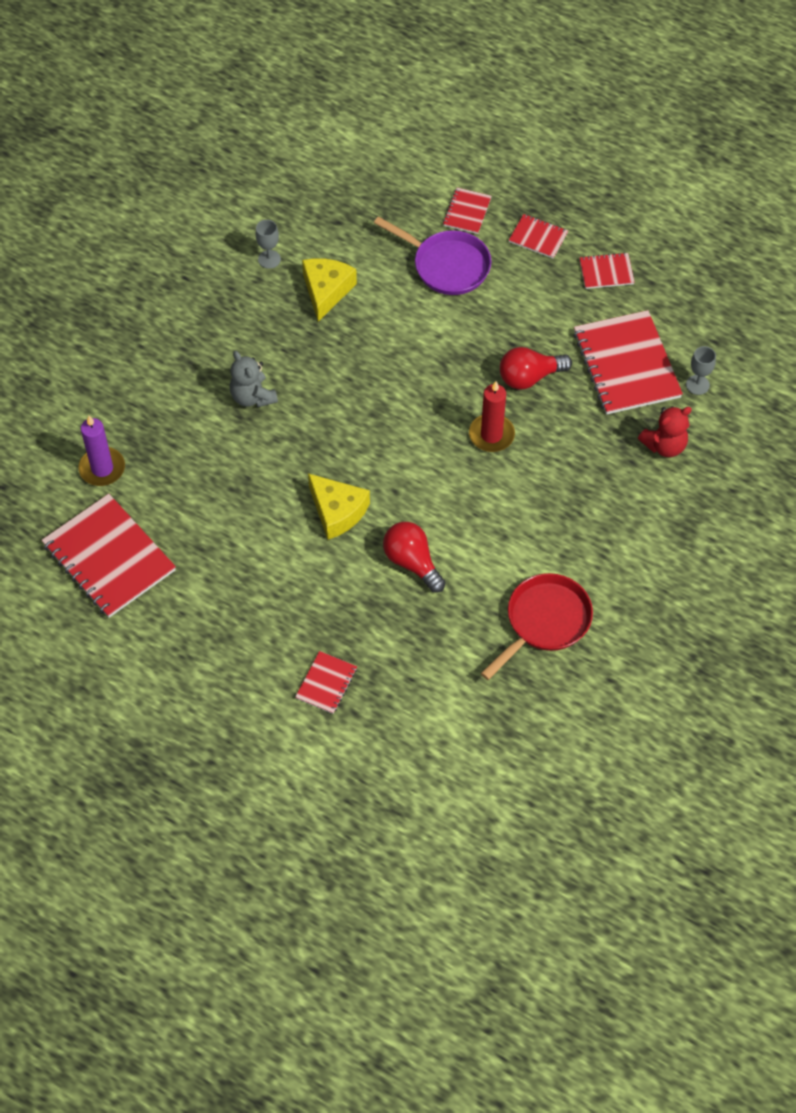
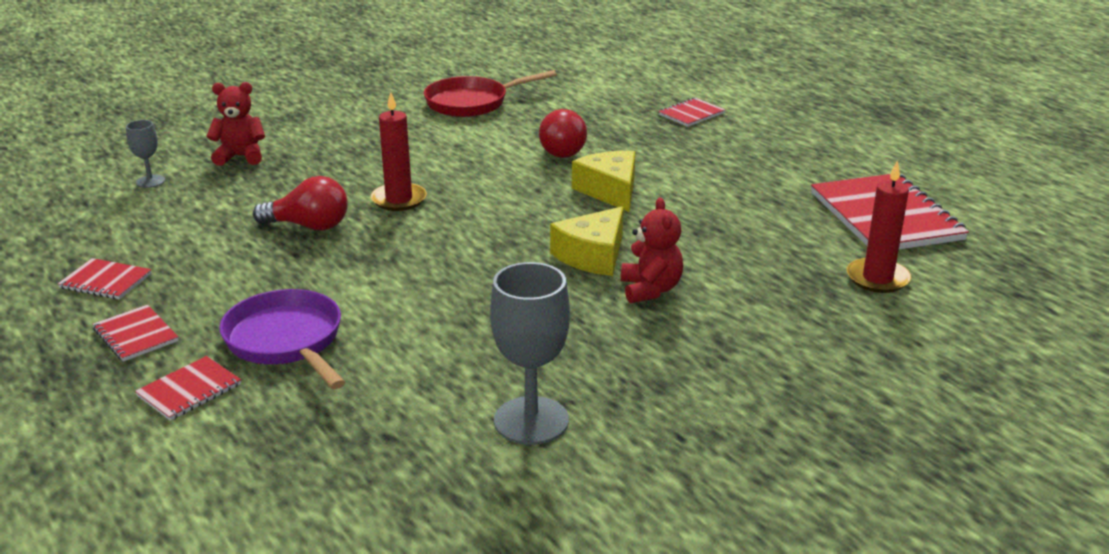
camera: 155 degrees left, 30 degrees down
purple candle [78,416,125,486] -> red candle [847,160,911,293]
grey teddy bear [230,351,278,407] -> red teddy bear [621,198,683,303]
grey goblet [256,220,281,269] -> grey goblet [490,262,570,445], size x1.91
yellow cheese [302,258,357,322] -> yellow cheese moved to [550,206,624,276]
red notebook [573,310,683,415] -> none

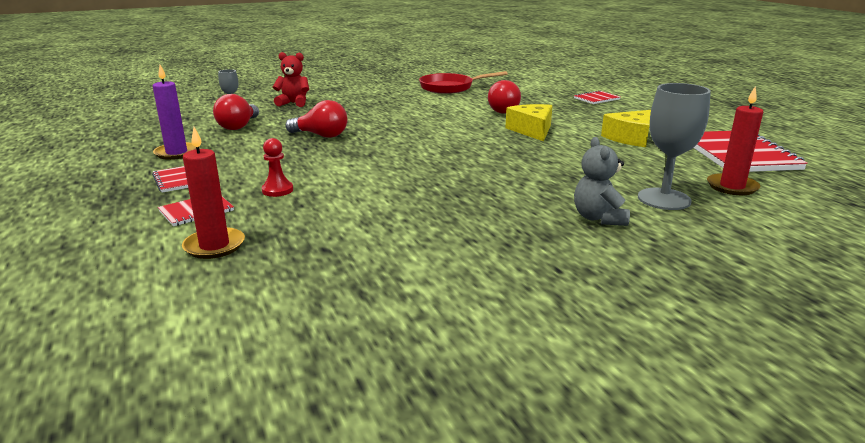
camera: 10 degrees right, 5 degrees down
red notebook [58,258,152,299] -> purple candle [152,65,196,160]
purple pan [219,289,346,389] -> red pawn [262,138,293,197]
red candle [371,92,427,211] -> red candle moved to [182,127,245,259]
grey goblet [490,262,570,445] -> grey goblet moved to [638,83,711,210]
yellow cheese [550,206,624,276] -> yellow cheese moved to [601,110,651,147]
red teddy bear [621,198,683,303] -> none
none -> red light bulb [213,94,259,130]
none -> grey teddy bear [574,137,630,226]

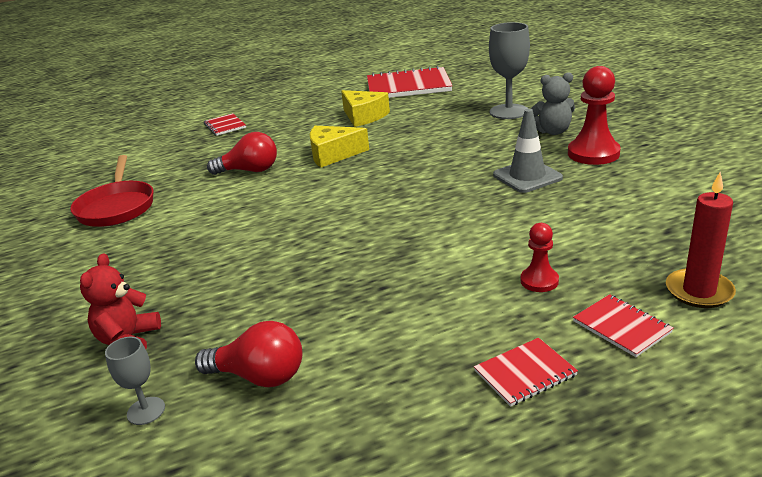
camera: 85 degrees left, 5 degrees up
purple candle [152,65,196,160] -> none
red light bulb [285,100,347,138] -> none
red candle [707,86,763,195] -> none
none -> grey traffic cone [493,109,563,193]
none -> red pawn [568,66,621,165]

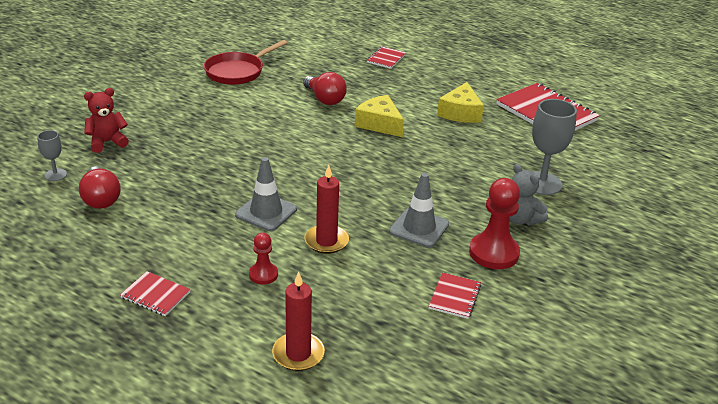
camera: 50 degrees right, 5 degrees up
red notebook [573,294,674,357] -> red notebook moved to [429,272,481,319]
none -> grey traffic cone [235,157,297,231]
none -> red candle [305,165,349,254]

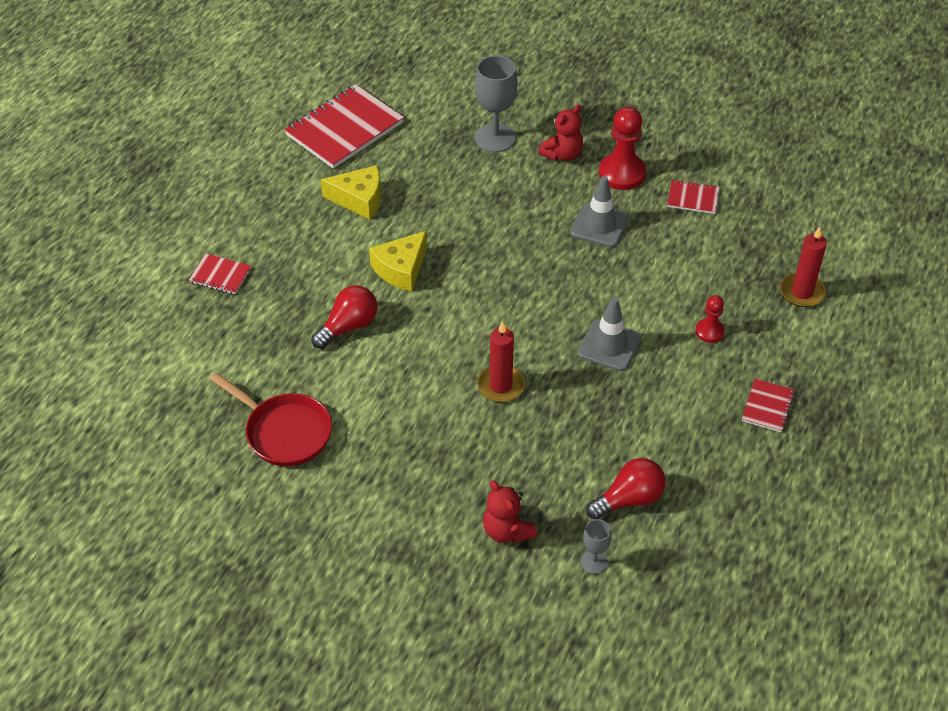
camera: 95 degrees left, 15 degrees up
red candle [305,165,349,254] -> red candle moved to [477,321,525,402]
grey teddy bear [509,164,548,225] -> red teddy bear [538,105,583,161]

